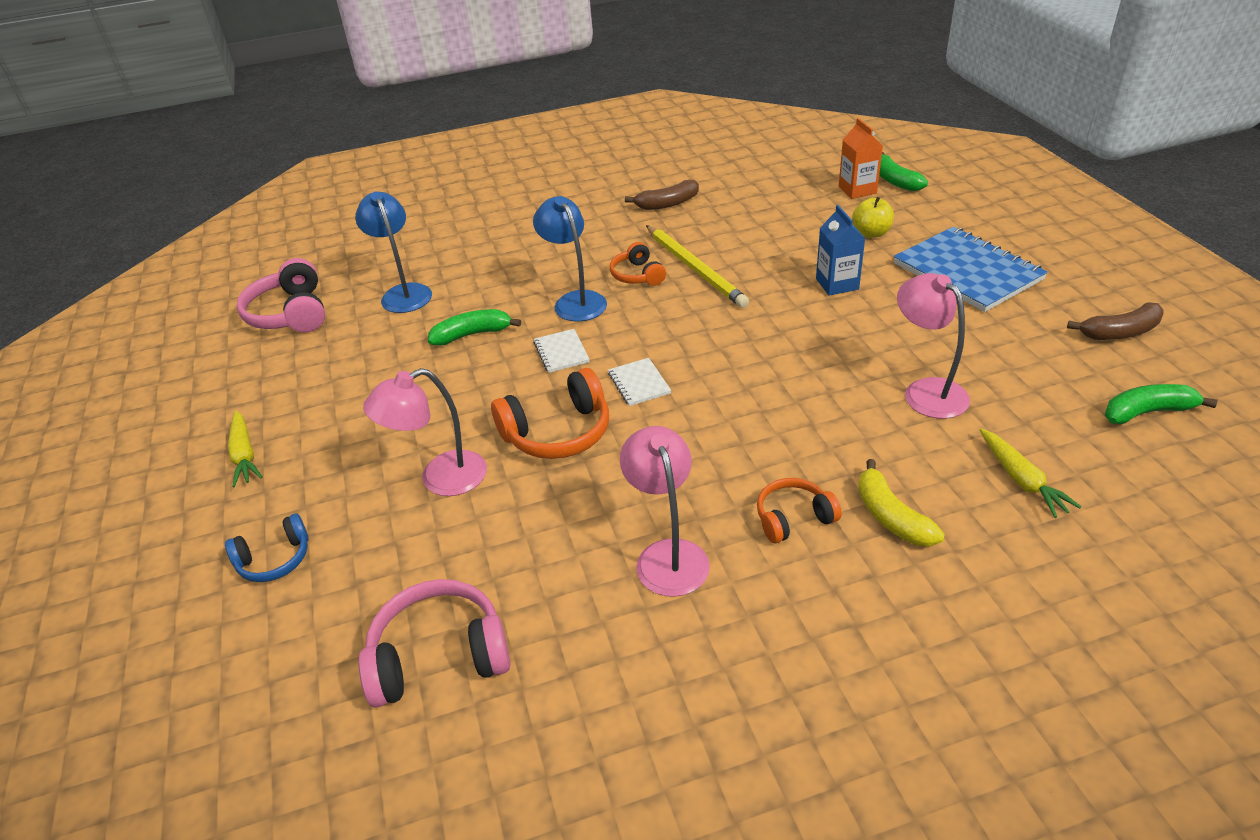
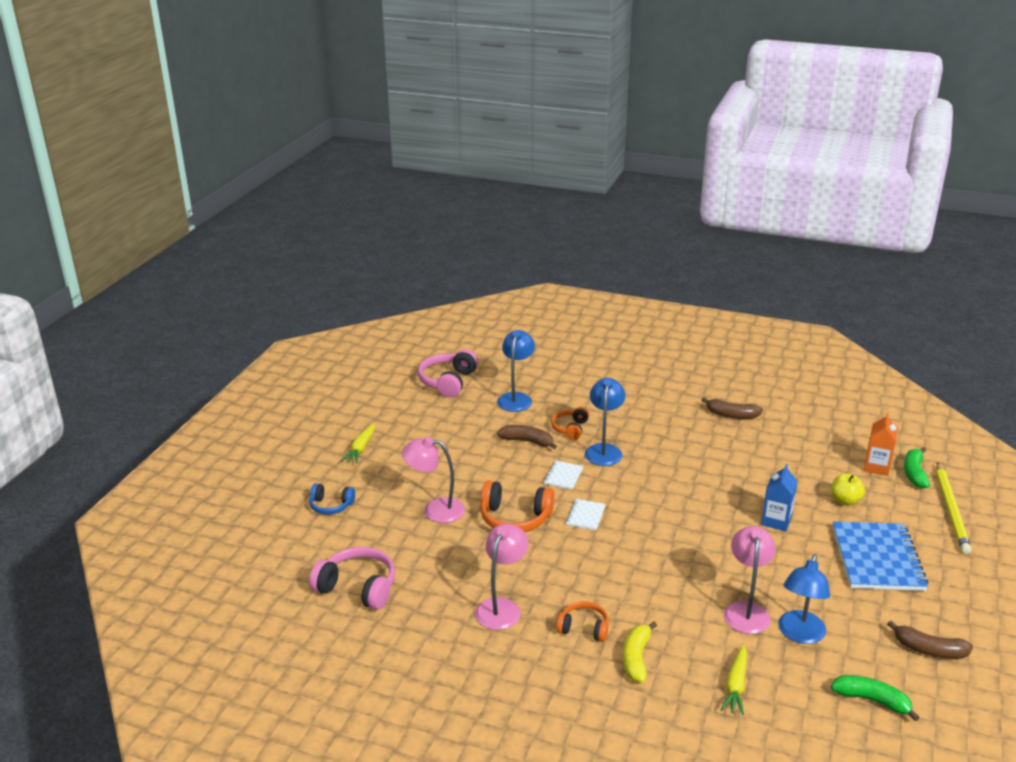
camera: 35 degrees right, 10 degrees down
green banana [428,309,521,346] -> brown banana [497,425,557,449]
orange headphones [610,242,666,286] -> orange headphones moved to [551,407,589,440]
yellow pencil [646,225,749,308] -> yellow pencil moved to [936,462,971,554]
none -> blue lamp [778,554,830,644]

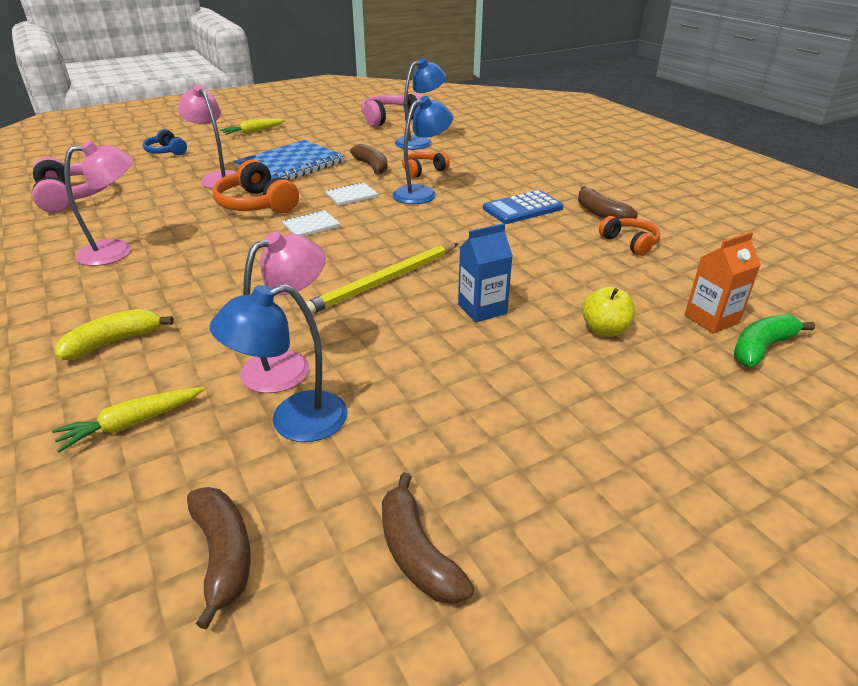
camera: 40 degrees right, 5 degrees up
orange headphones [556,601,609,642] -> orange headphones moved to [599,216,661,256]
green banana [831,675,920,721] -> brown banana [187,487,251,630]
blue notebook [833,521,929,591] -> blue notebook moved to [234,140,345,180]
yellow pencil [936,462,971,554] -> yellow pencil moved to [301,243,459,314]
none -> blue calculator [483,190,563,224]

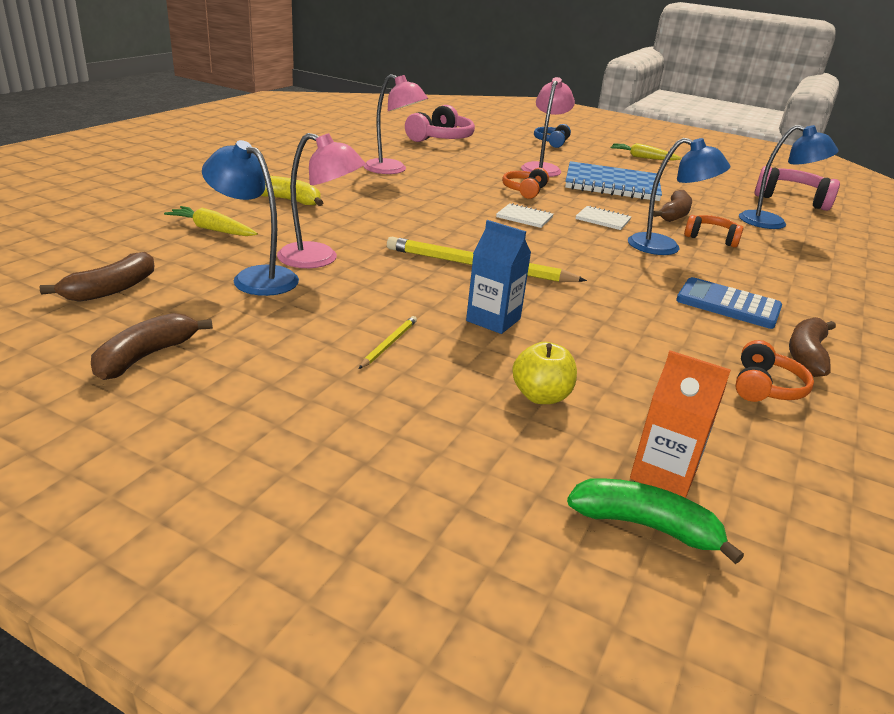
camera: 55 degrees right, 5 degrees down
orange headphones [213,159,299,214] -> orange headphones [502,168,549,199], size x0.61
none -> yellow pencil [359,316,417,369]

